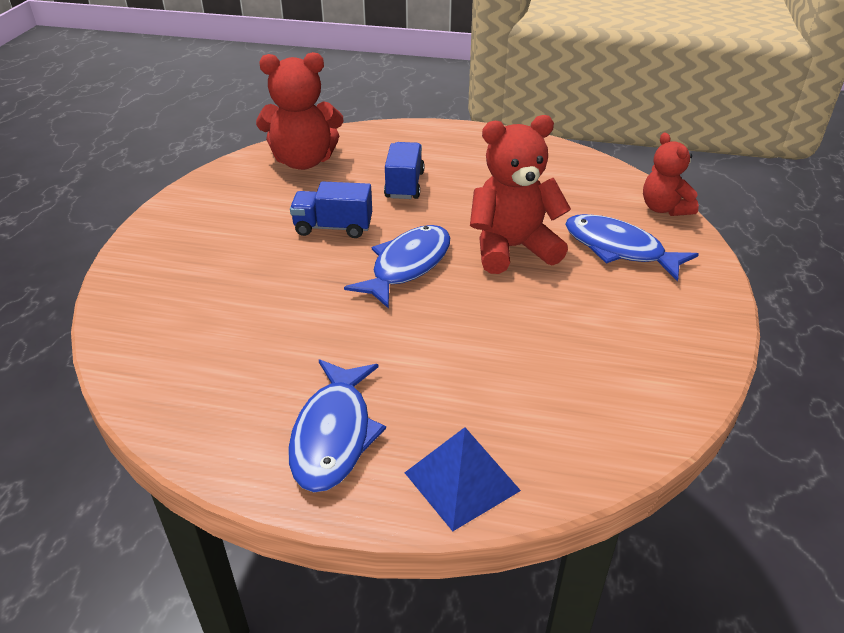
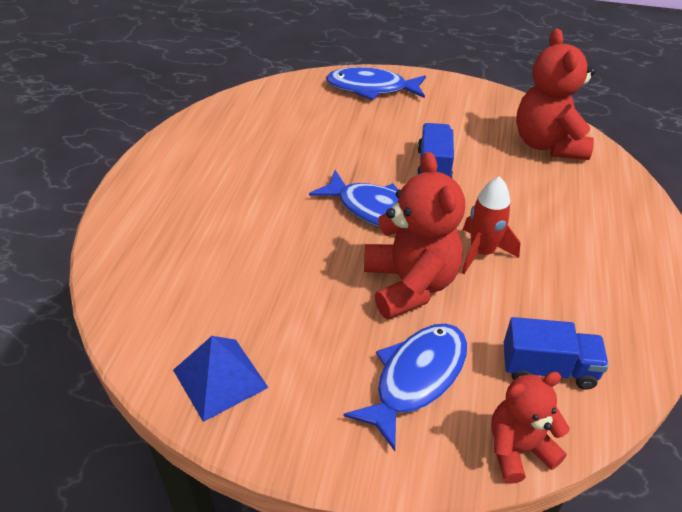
camera: 90 degrees right, 5 degrees up
blue fish [288,360,386,492] -> blue fish moved to [326,67,426,100]
blue truck [384,142,425,199] -> blue truck moved to [504,317,609,390]
blue pyramid [405,427,521,531] -> blue pyramid moved to [173,336,269,422]
none -> red rocket [462,176,520,274]

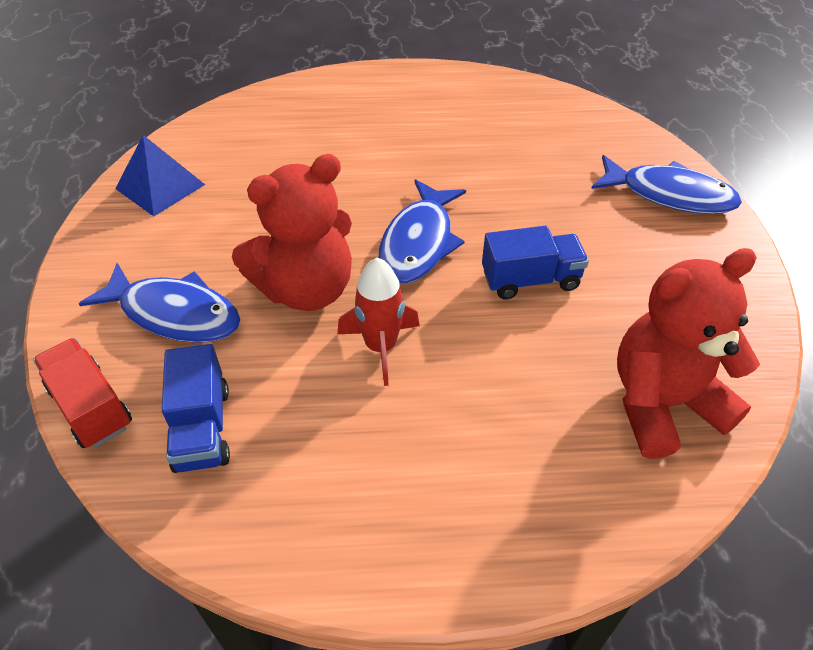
camera: 75 degrees right, 5 degrees up
blue fish [326,67,426,100] -> blue fish turned 120 degrees clockwise [591,155,742,214]
red teddy bear [491,372,570,484] -> red truck [33,338,132,448]

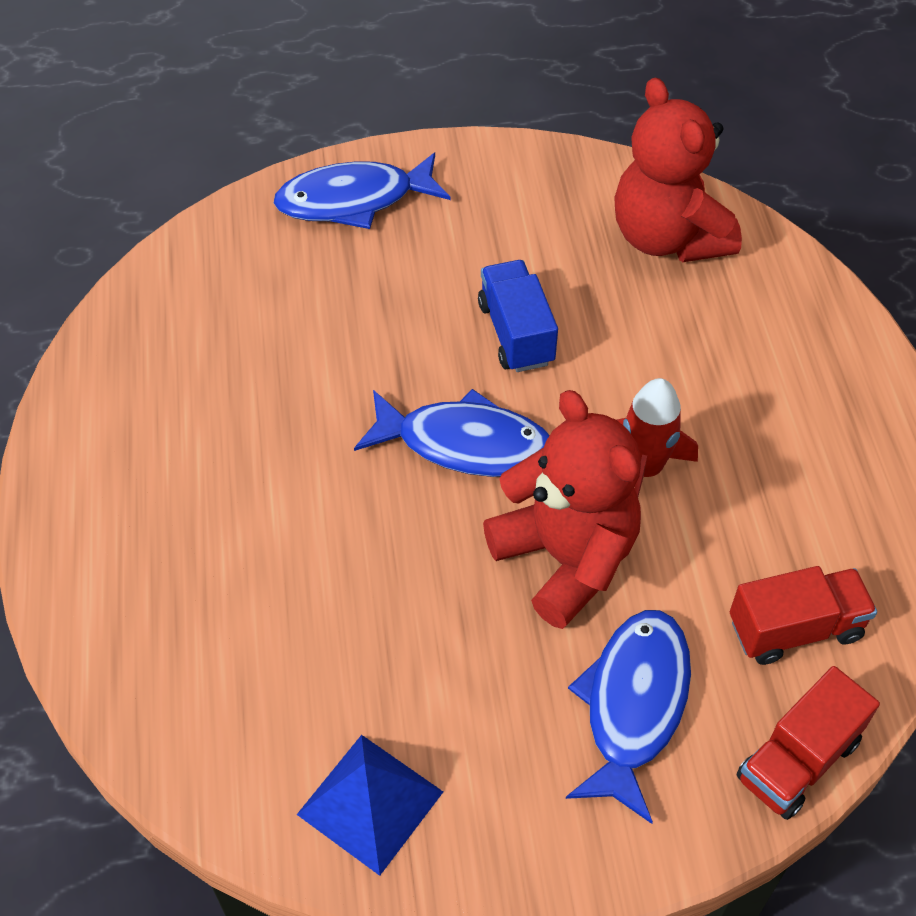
camera: 95 degrees left, 5 degrees up
blue truck [162,344,230,473] -> red truck [730,566,877,665]
blue fish [591,155,742,214] -> blue fish turned 120 degrees counterclockwise [274,153,450,229]

